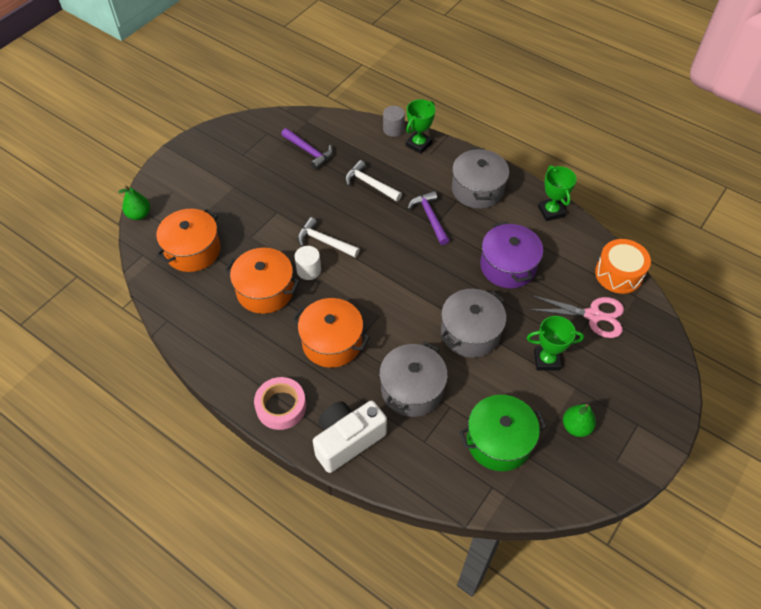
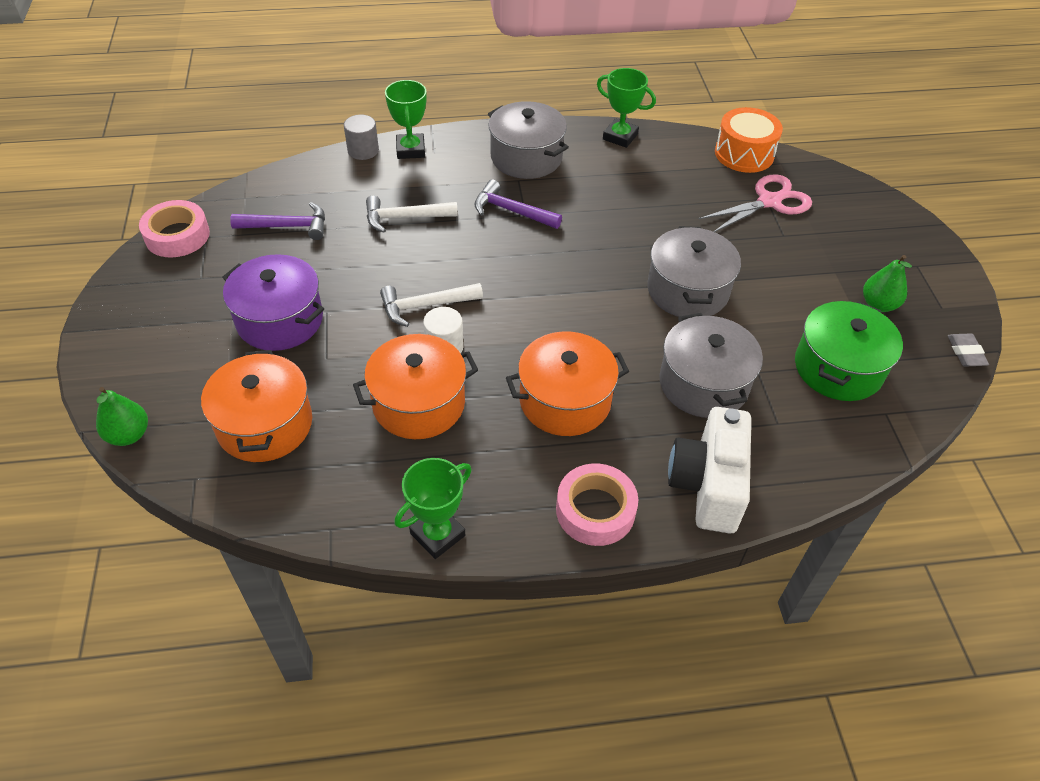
camera: 45 degrees left, 5 degrees down
purple pot [480,222,543,288] -> purple pot moved to [222,254,324,351]
green trophy [527,316,584,371] -> green trophy moved to [394,458,472,559]
none -> pink tape [139,200,210,258]
none -> grey eraser [948,333,989,367]

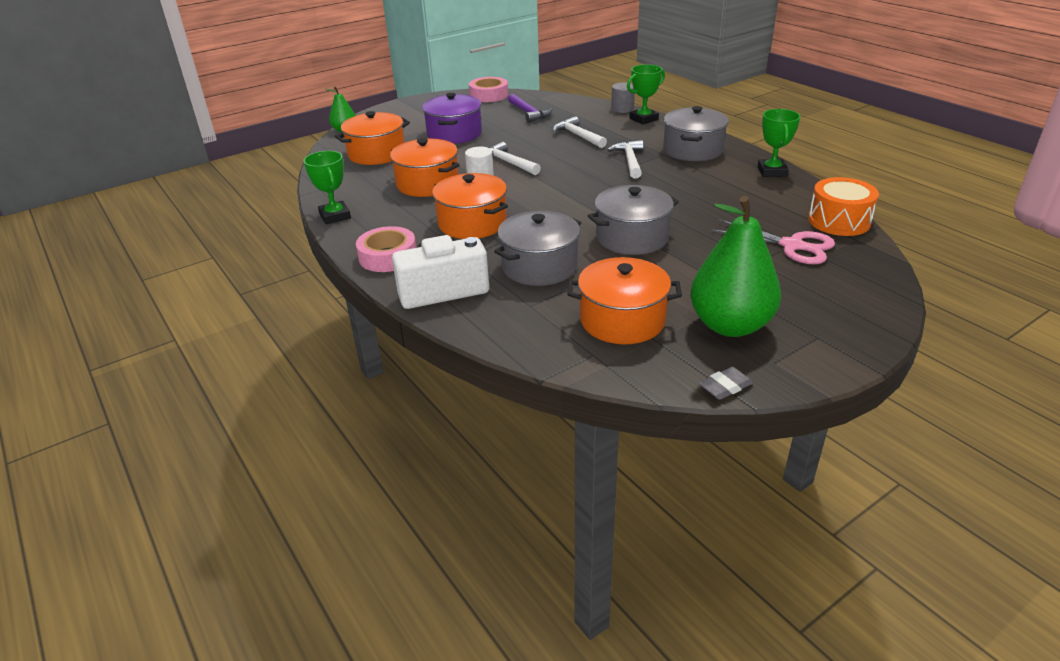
camera: 65 degrees right, 15 degrees down
green trophy [394,458,472,559] -> green trophy turned 45 degrees clockwise [303,151,351,224]
purple hammer [474,179,562,229] -> white hammer [607,140,644,179]
green pot [795,301,903,401] -> orange pot [567,257,682,344]
green pear [863,255,912,312] -> green pear [690,196,781,337], size x1.99

